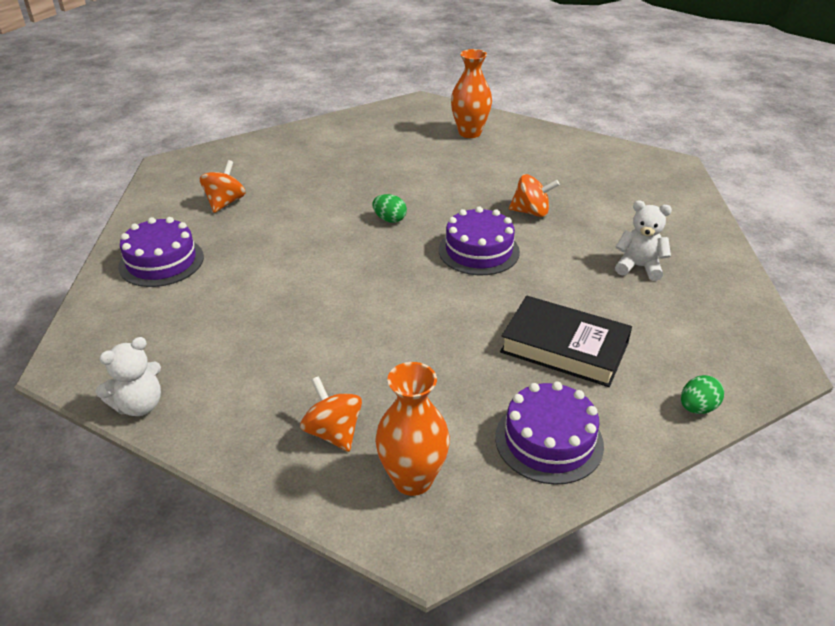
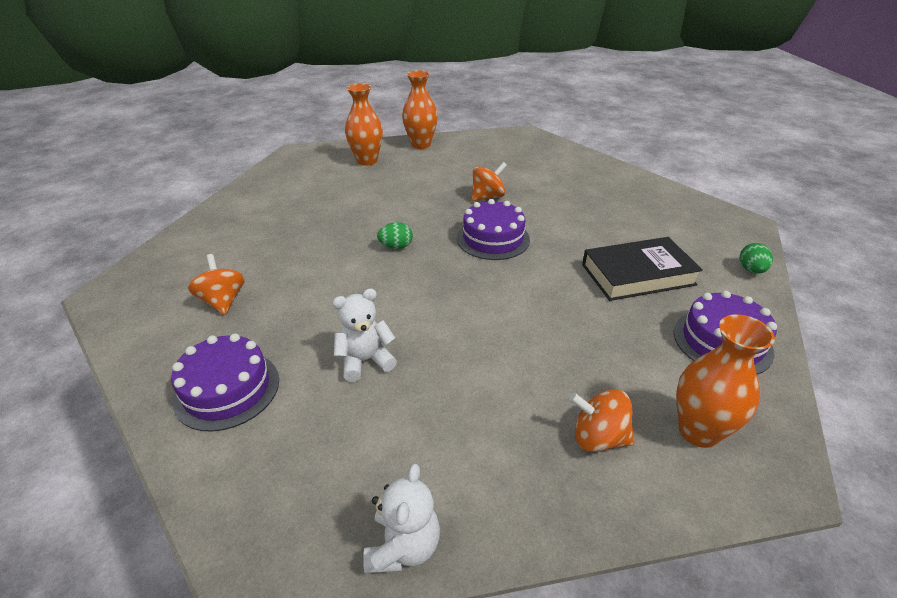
camera: 40 degrees left, 0 degrees up
white teddy bear [615,201,672,281] -> white teddy bear moved to [332,289,397,382]
none -> orange vase [402,70,438,149]

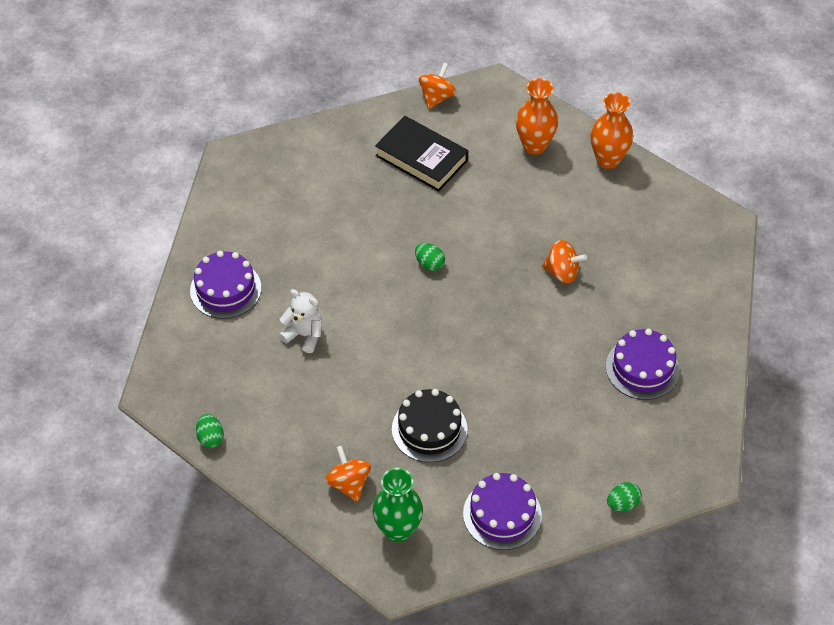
camera: 50 degrees right, 15 degrees up
orange spinning top [188,254,245,315] -> orange spinning top moved to [419,63,456,109]
white teddy bear [363,464,440,573] -> green egg [196,414,224,448]
purple cake [457,199,530,260] -> purple cake moved to [606,329,680,400]
black book [582,237,703,301] -> black book moved to [375,116,468,192]
orange vase [676,314,775,448] -> green vase [373,468,423,542]
none -> black cake [392,389,468,463]

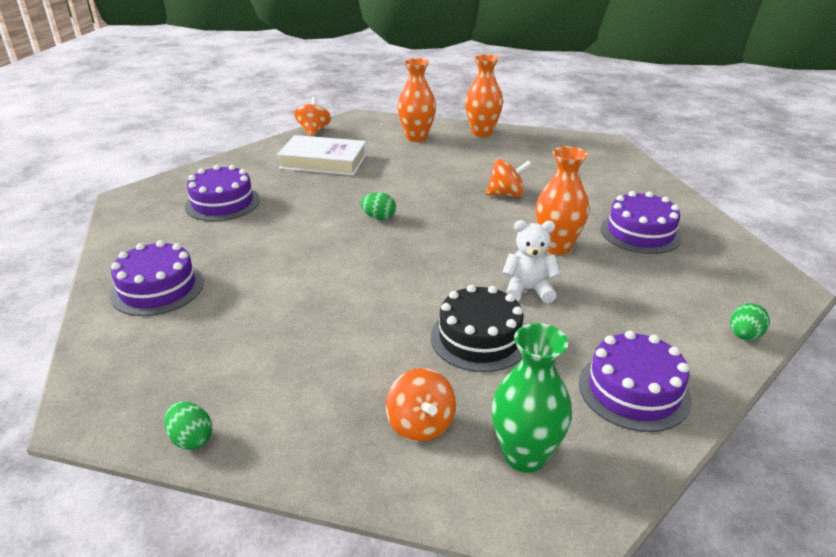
camera: 25 degrees left, 20 degrees down
white teddy bear [279,289,322,353] -> white teddy bear moved to [502,220,561,303]
orange spinning top [325,446,371,502] -> orange spinning top turned 150 degrees counterclockwise [386,368,456,442]
black book [375,116,468,192] -> white book [277,135,367,175]
none -> purple cake [185,165,260,221]
none -> orange vase [536,146,589,255]

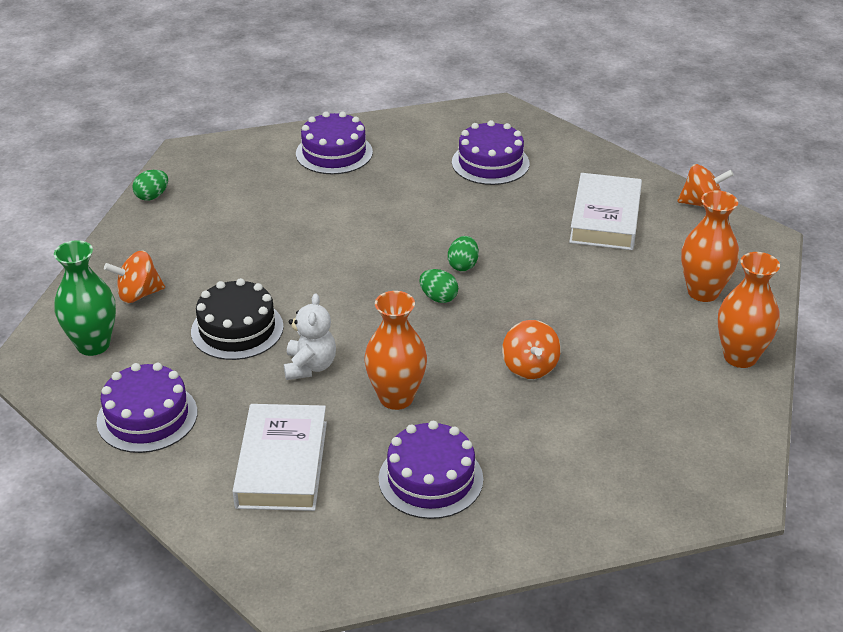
camera: 90 degrees right, 5 degrees up
green egg [730,303,770,340] -> green egg moved to [419,269,458,303]
none -> white book [232,404,327,511]

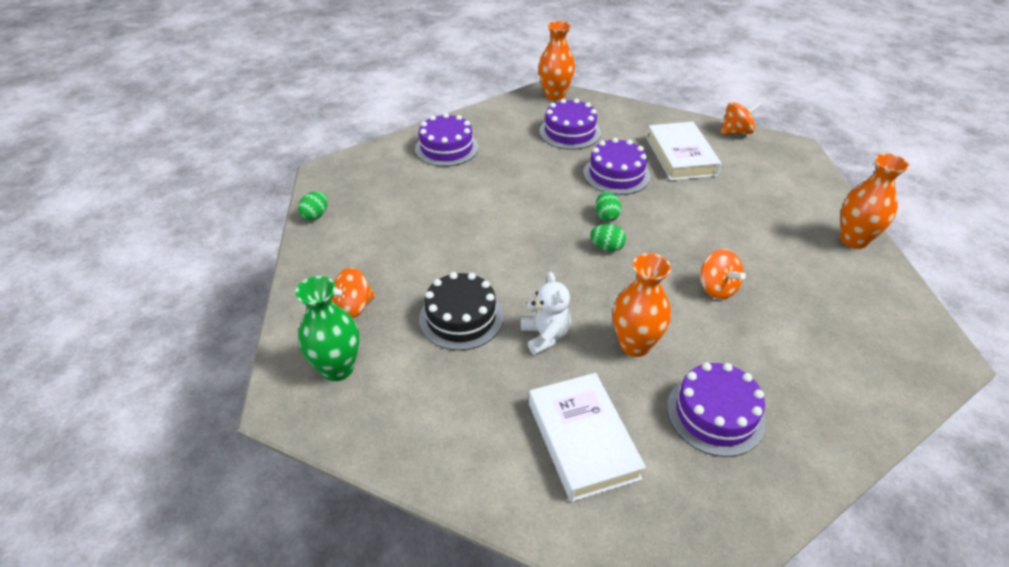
camera: 20 degrees left, 5 degrees up
purple cake [97,363,197,453] -> purple cake moved to [583,138,650,195]
orange vase [681,190,739,302] -> orange vase moved to [539,21,575,100]

